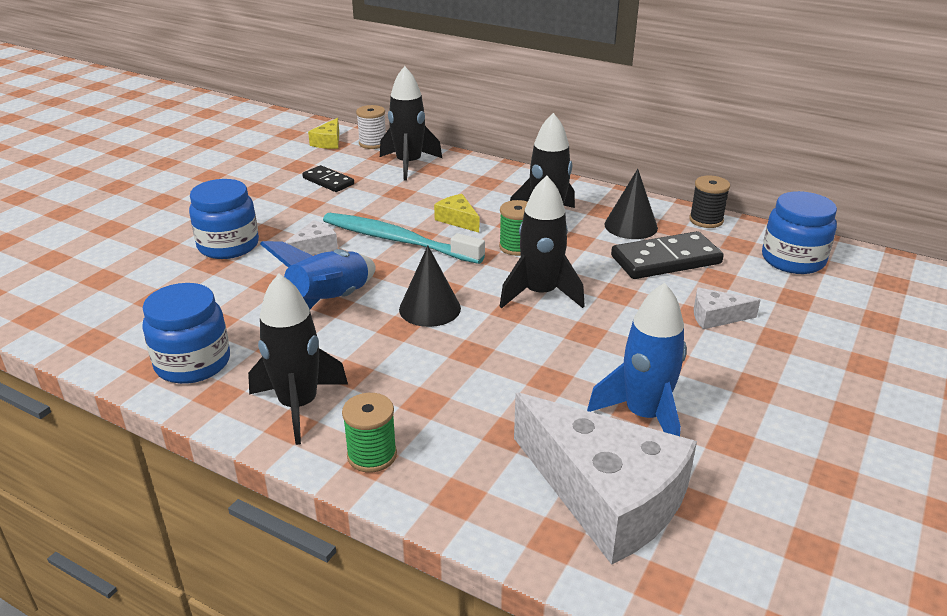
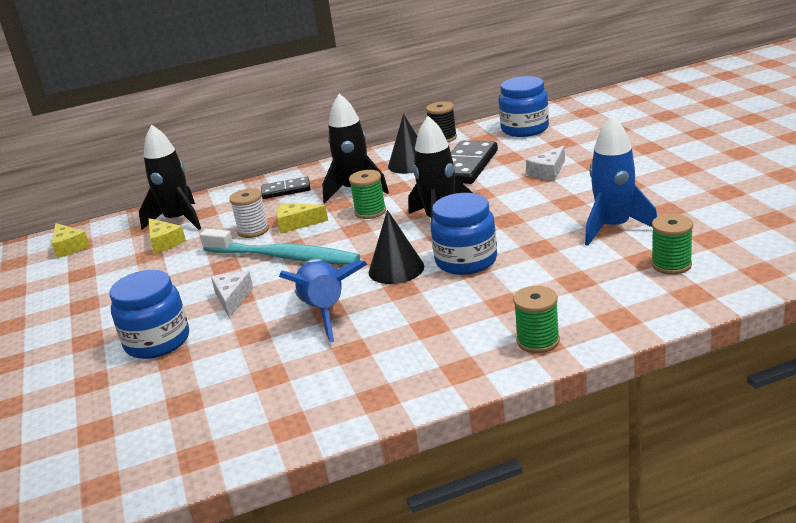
camera: 45 degrees left, 5 degrees down
blue jar [142,283,230,384] -> blue jar moved to [431,193,497,275]
black rocket [248,274,348,445] -> none
black domino [302,165,354,192] -> black domino moved to [261,177,311,199]
turquoise toothbrush [323,213,485,264] -> turquoise toothbrush turned 135 degrees counterclockwise [200,229,360,265]
white spool [356,105,386,149] -> white spool moved to [229,188,269,238]
white cheese [514,393,697,565] -> green spool [652,214,693,274]
none -> yellow cheese [148,218,186,254]

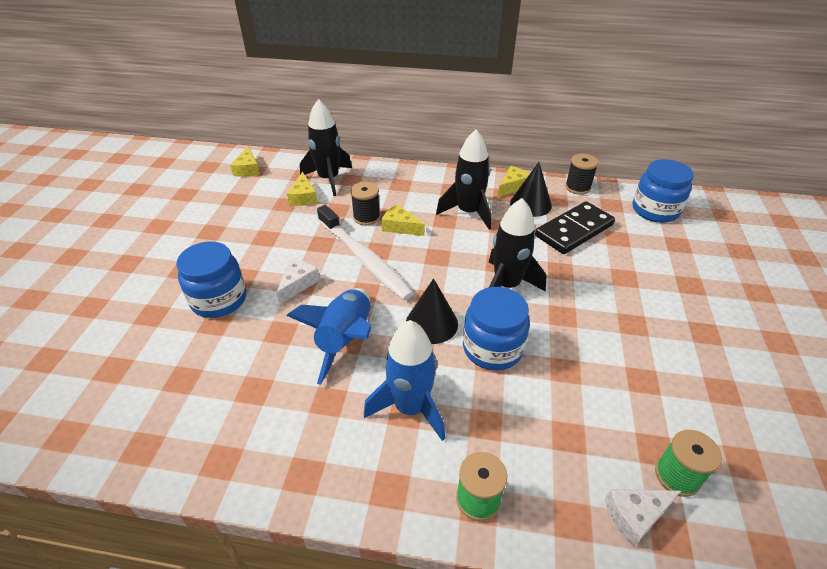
camera: 25 degrees right, 15 degrees up
turquoise toothbrush [200,229,360,265] -> white toothbrush [317,205,414,300]
white spool [229,188,269,238] -> black spool [350,182,380,226]
black domino [261,177,311,199] -> none
green spool [349,170,386,219] -> none
white cheese [526,146,565,181] -> white cheese moved to [604,489,681,547]
blue rocket [585,115,657,246] -> blue rocket moved to [363,320,445,441]
none -> yellow cheese [498,166,529,197]

